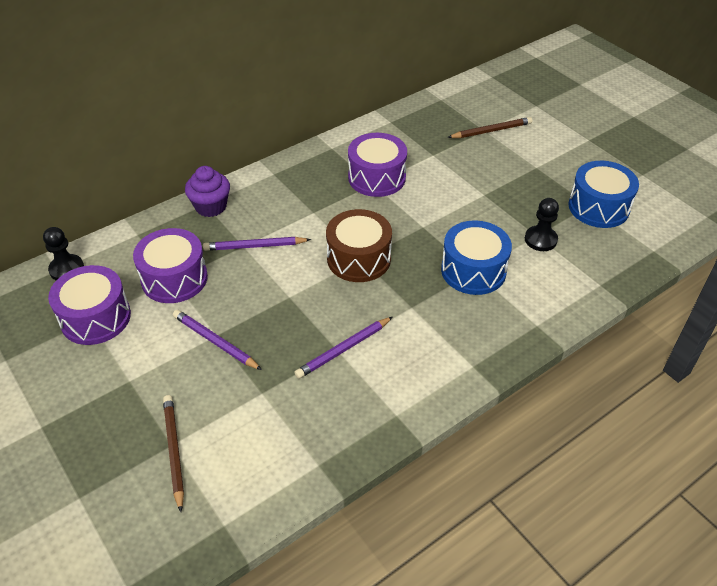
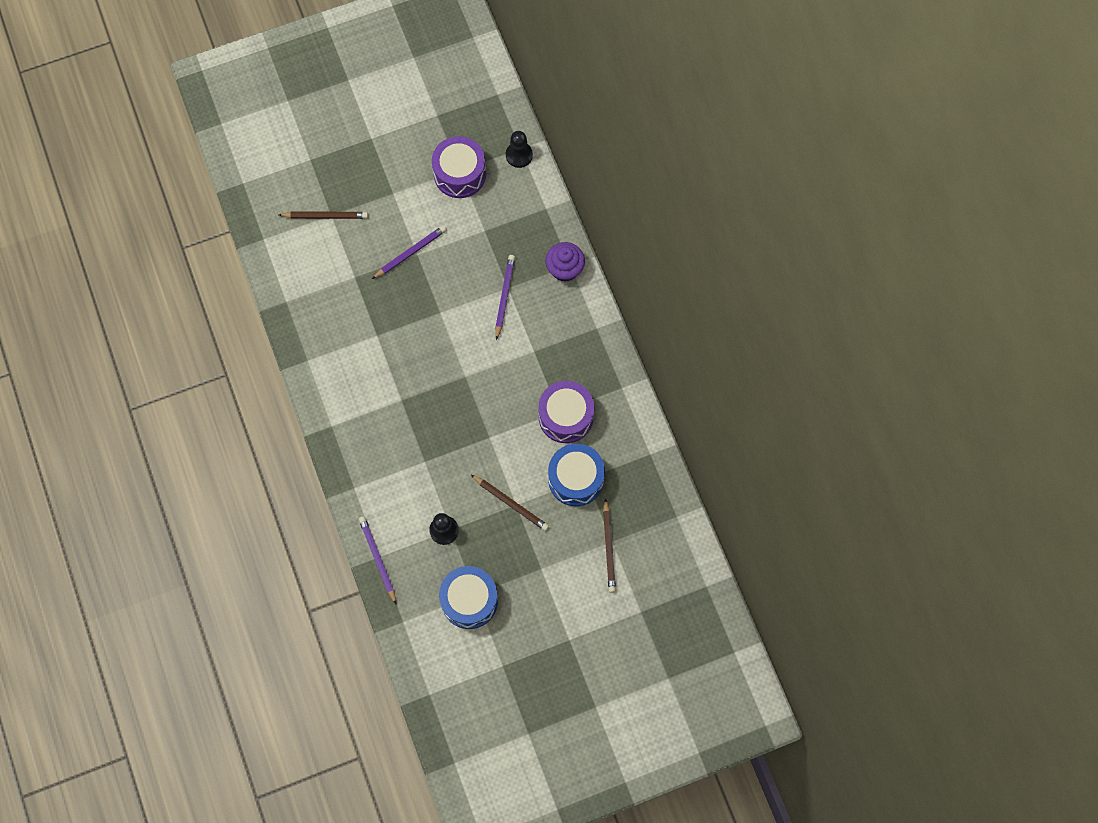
camera: 105 degrees right, 25 degrees up
purple drum [133,228,208,303] -> none
purple pencil [294,317,392,379] -> purple pencil moved to [359,516,396,604]
brown drum [326,209,392,282] -> none
blue drum [441,220,512,295] -> blue drum moved to [548,444,605,506]
none -> brown pencil [471,475,549,531]

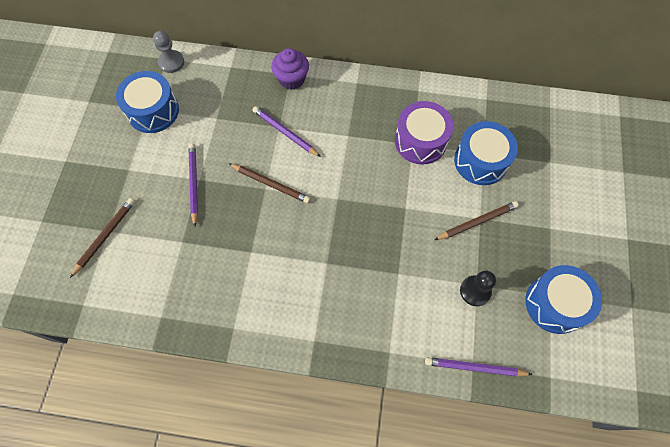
camera: 60 degrees left, 5 degrees down
purple drum [432,136,486,198] -> blue drum [116,71,179,133]
black pawn [506,131,533,168] -> grey pawn [153,31,184,73]
brown pencil [603,498,616,593] -> brown pencil moved to [228,163,311,203]

